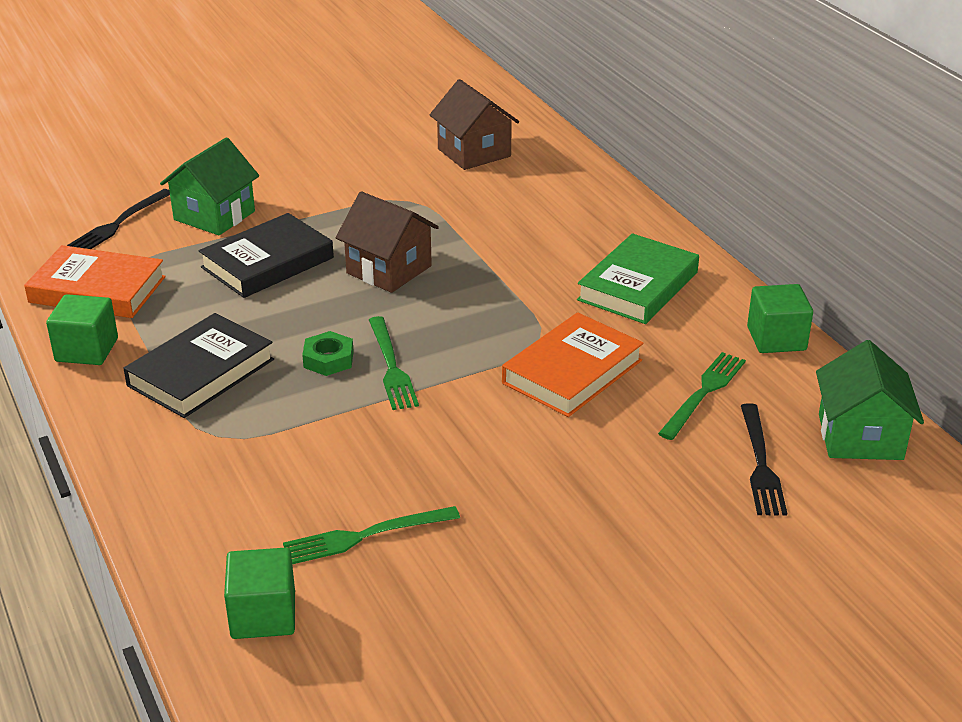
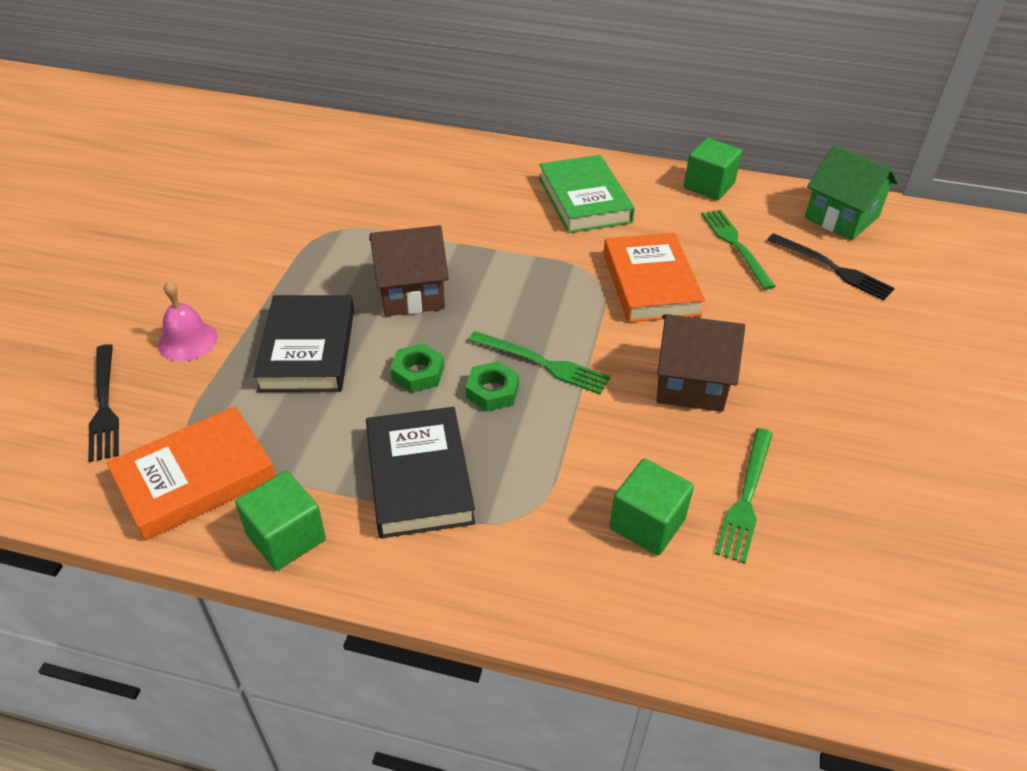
camera: 50 degrees left, 10 degrees up
green house [160,137,259,235] -> pink bell [158,281,218,361]
green cube [224,548,295,639] -> green cube moved to [609,458,694,555]
brown house [430,79,519,170] -> brown house moved to [656,314,745,412]
none -> green nut [390,343,444,393]

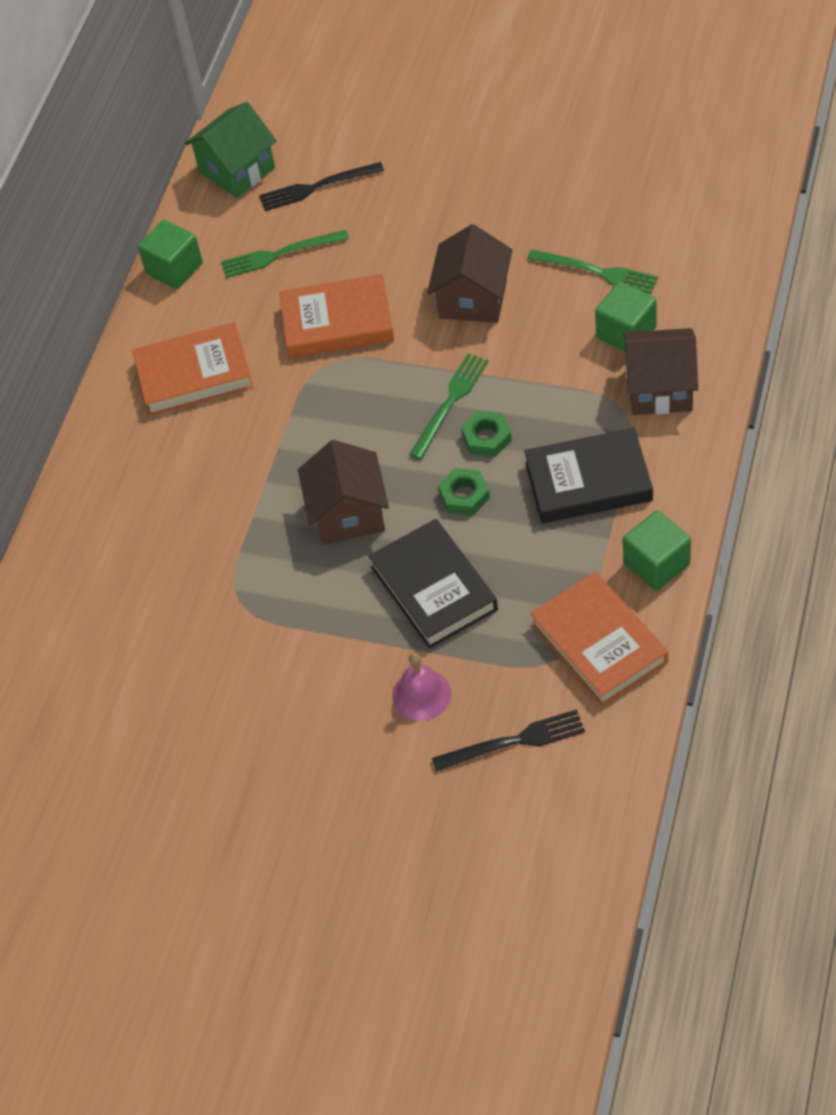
camera: 80 degrees left, 10 degrees up
black book [253,295,354,392] -> black book turned 60 degrees clockwise [369,519,498,649]
green book [539,155,635,233] -> orange book [132,322,253,416]
black fork [767,233,895,301] -> black fork turned 150 degrees counterclockwise [259,162,384,211]
none -> brown house [623,328,698,415]

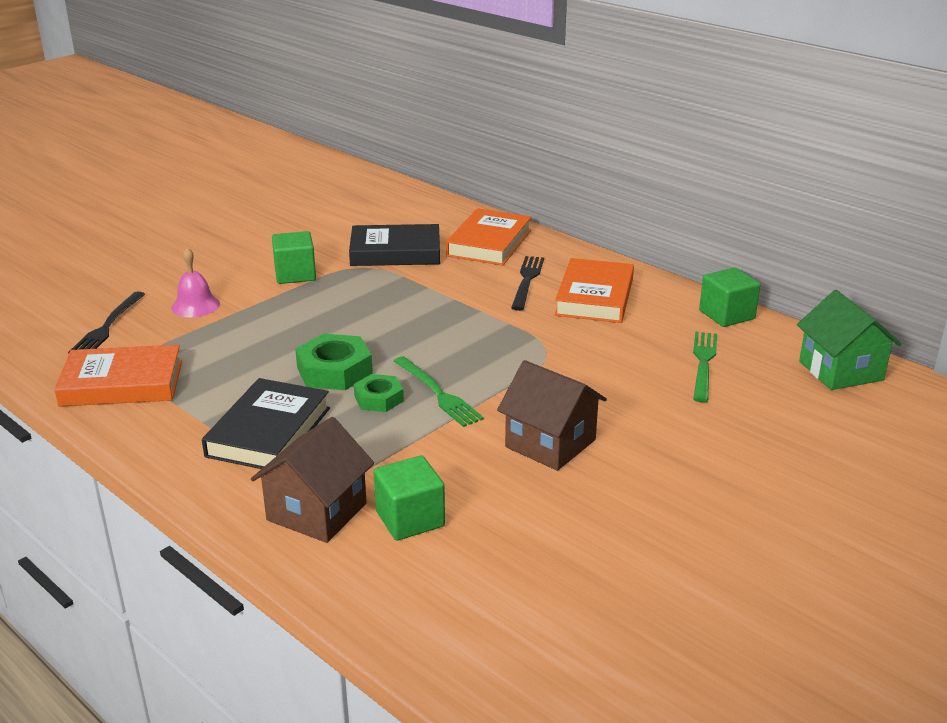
camera: 110 degrees right, 25 degrees down
black fork [259,162,384,211] -> black fork moved to [511,256,544,311]
orange book [279,274,394,358] -> orange book moved to [446,208,531,266]
brown house [298,440,389,545] -> none
black book [369,519,498,649] -> black book moved to [349,224,440,266]
green nut [438,468,490,515] -> green nut [295,334,373,390], size x1.59
green fork [527,249,658,294] -> none
green cube [623,510,691,591] -> green cube moved to [272,231,316,284]

